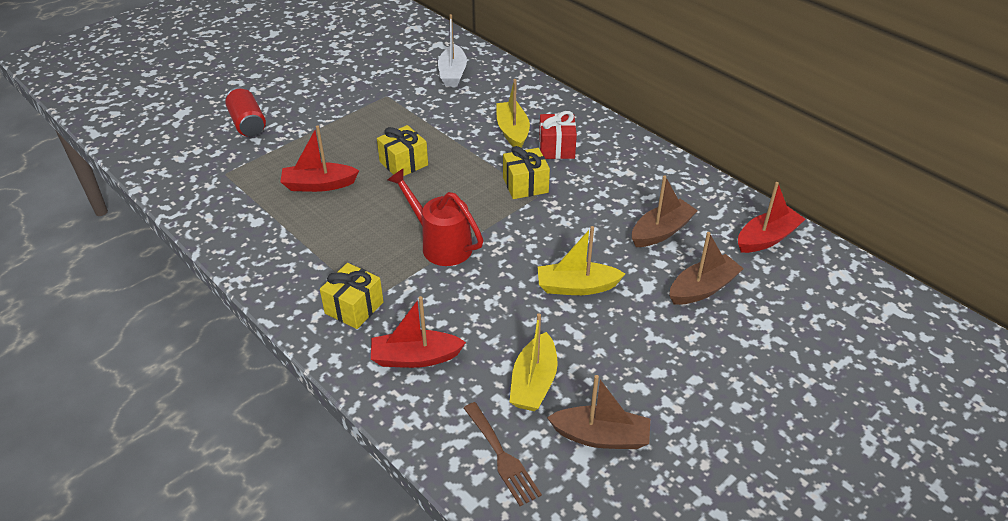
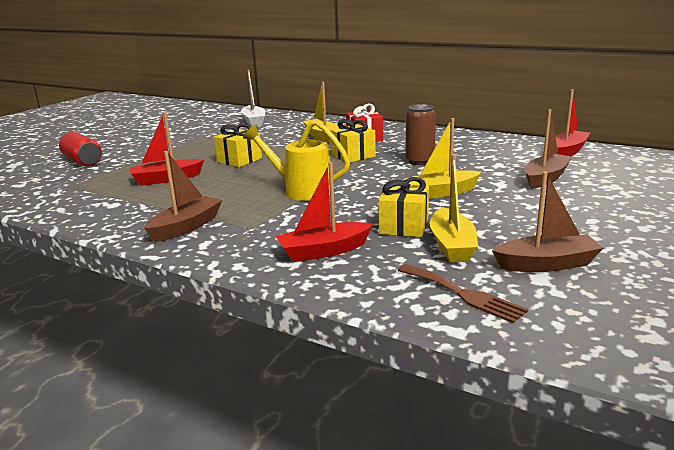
camera: 15 degrees left, 20 degrees down
yellow gift [320,263,384,329] -> yellow gift moved to [378,177,429,237]
red watering can [387,168,483,266] -> yellow watering can [243,120,350,201]
brown boat [632,175,698,247] -> brown boat moved to [144,151,222,242]
none -> brown can [406,104,436,165]

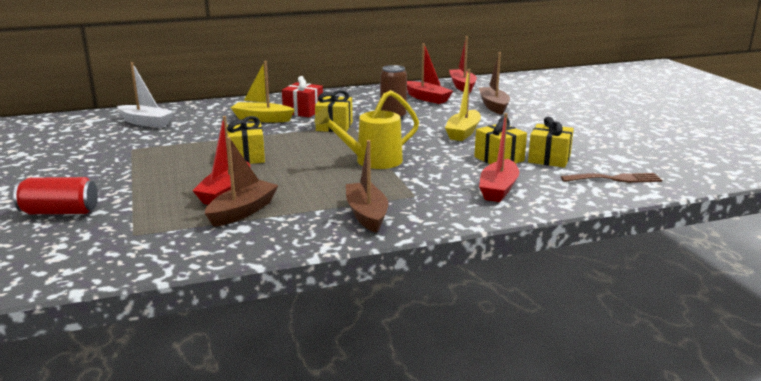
camera: 50 degrees left, 0 degrees up
yellow boat [430,154,478,262] -> yellow gift [528,117,574,168]
brown boat [492,172,603,272] -> brown boat moved to [205,137,278,227]
none -> red boat [407,43,453,104]

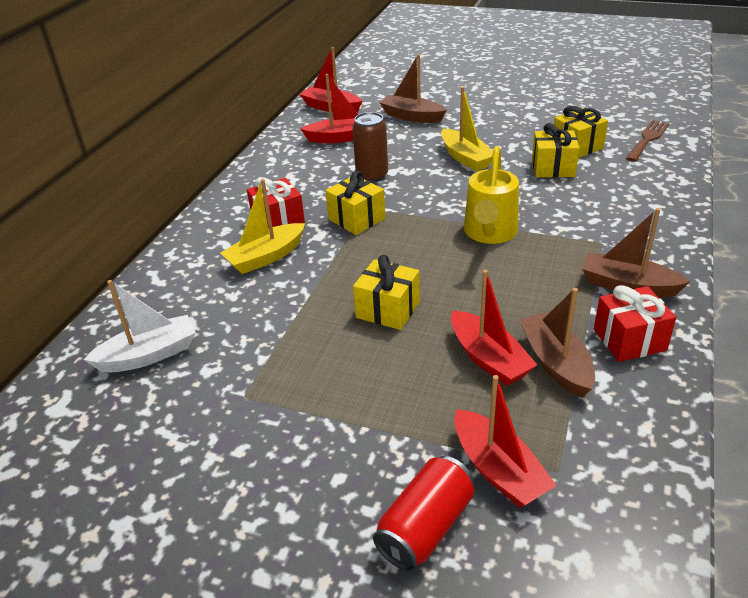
camera: 50 degrees left, 15 degrees up
red boat [479,113,519,202] -> red boat moved to [454,375,557,508]
none -> red gift [594,285,676,362]

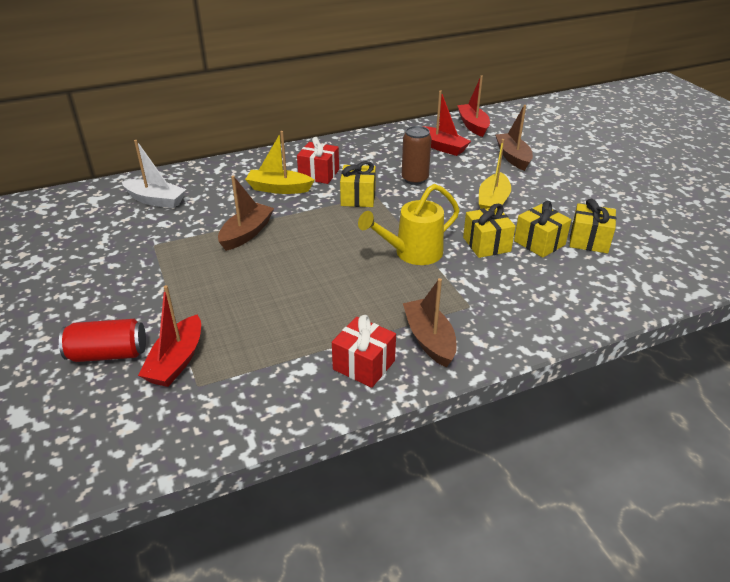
camera: 45 degrees right, 0 degrees up
yellow gift [353,255,420,330] -> yellow gift moved to [463,204,516,258]
red boat [451,270,537,386] -> none
brown boat [519,288,595,398] -> brown boat moved to [218,176,274,251]
brown fork [626,120,669,162] -> none

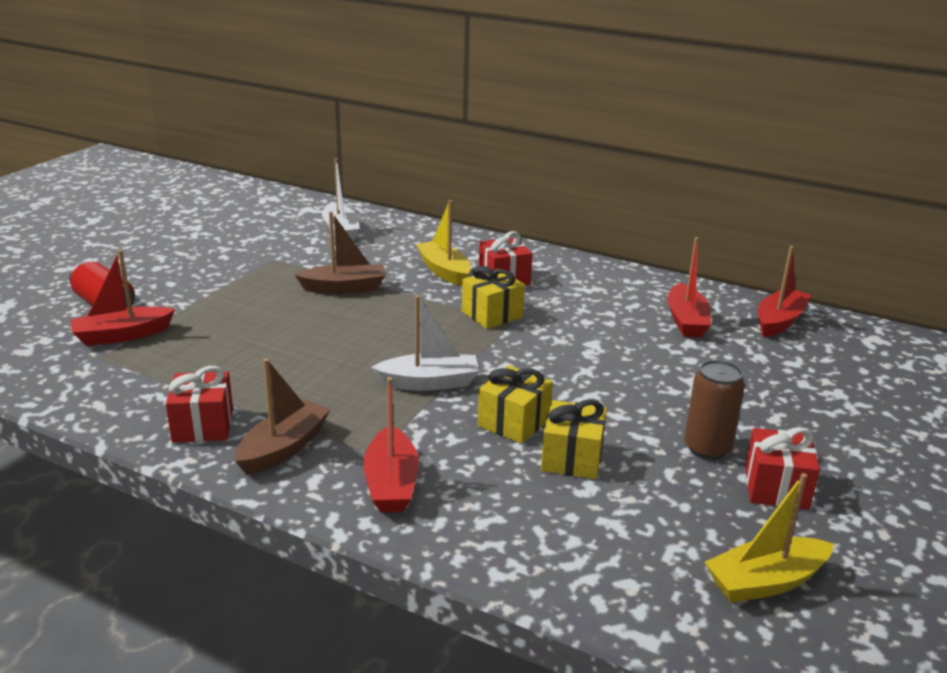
camera: 50 degrees right, 10 degrees down
yellow watering can [358,184,460,265] -> white boat [371,295,479,391]
brown can [402,126,432,185] -> brown can moved to [684,360,745,460]
yellow boat [479,139,511,209] -> yellow boat moved to [704,473,834,603]
brown boat [495,105,533,171] -> none
yellow gift [570,199,616,253] -> none
none -> red boat [363,377,419,512]
none -> red gift [745,427,820,510]

